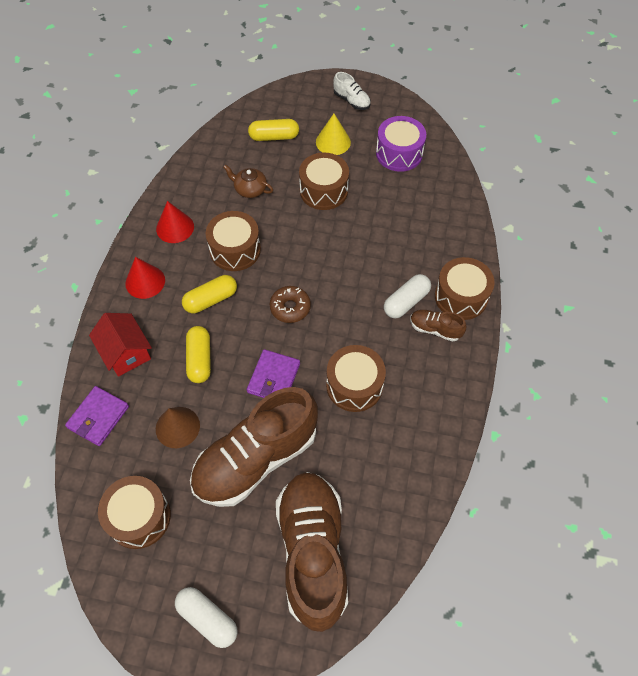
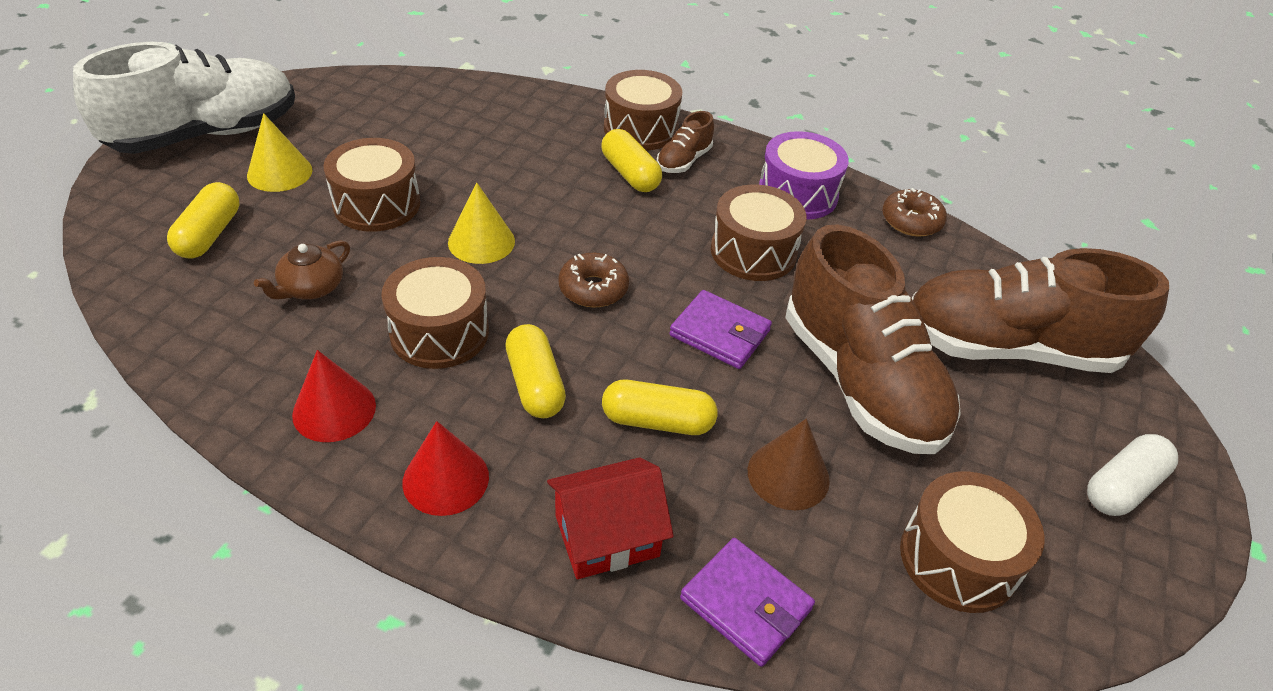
camera: 80 degrees left, 15 degrees down
white shoe [333,72,371,110] -> white shoe [73,42,295,154], size x2.33
purple drum [376,116,426,172] -> purple drum moved to [759,131,849,220]
white capsule [384,274,431,318] -> yellow capsule [601,129,662,192]
none -> yellow cone [448,183,515,264]
none -> brown donut [882,188,947,237]

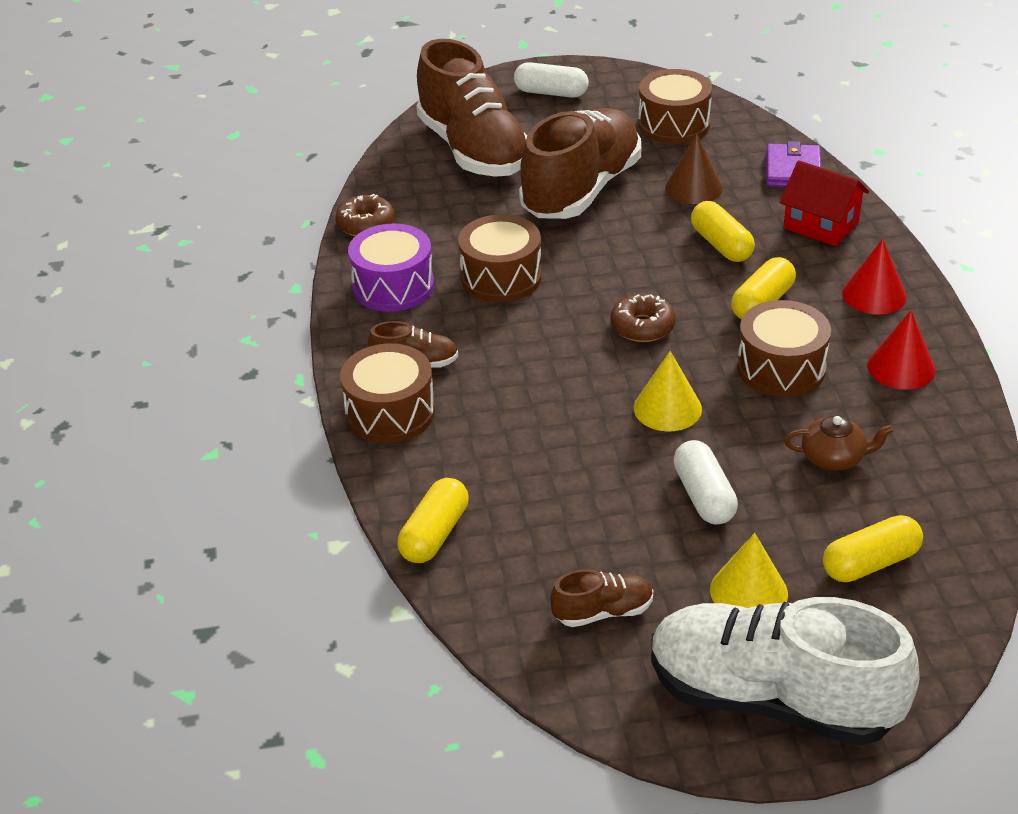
camera: 120 degrees left, 5 degrees down
brown drum [323,138,420,232] -> white capsule [673,440,738,525]
yellow capsule [601,129,662,192] -> yellow capsule moved to [397,478,469,563]
purple wallet [669,290,772,369] -> none
none -> brown shoe [550,569,653,627]

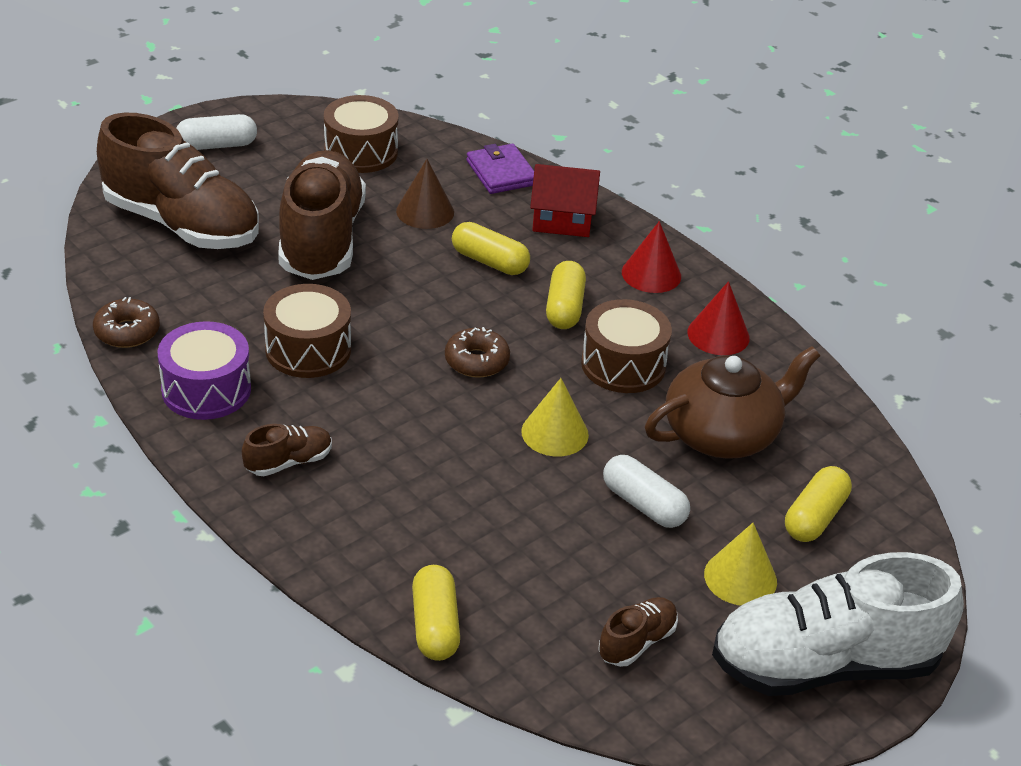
camera: 35 degrees left, 0 degrees up
brown drum [340,343,435,443] -> none
brown teapot [784,415,894,471] -> brown teapot [645,346,820,459], size x1.97

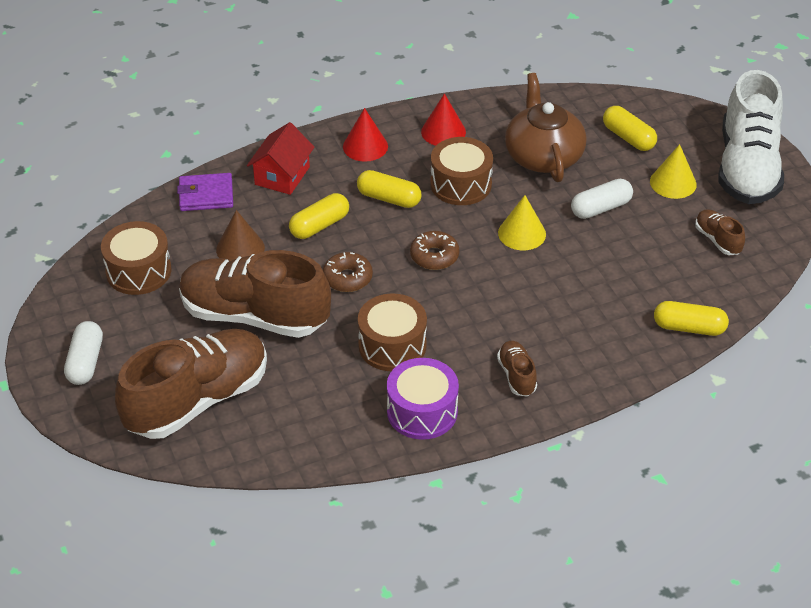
camera: 70 degrees left, 5 degrees up
brown donut [93,297,160,348] -> brown donut moved to [323,252,373,292]

